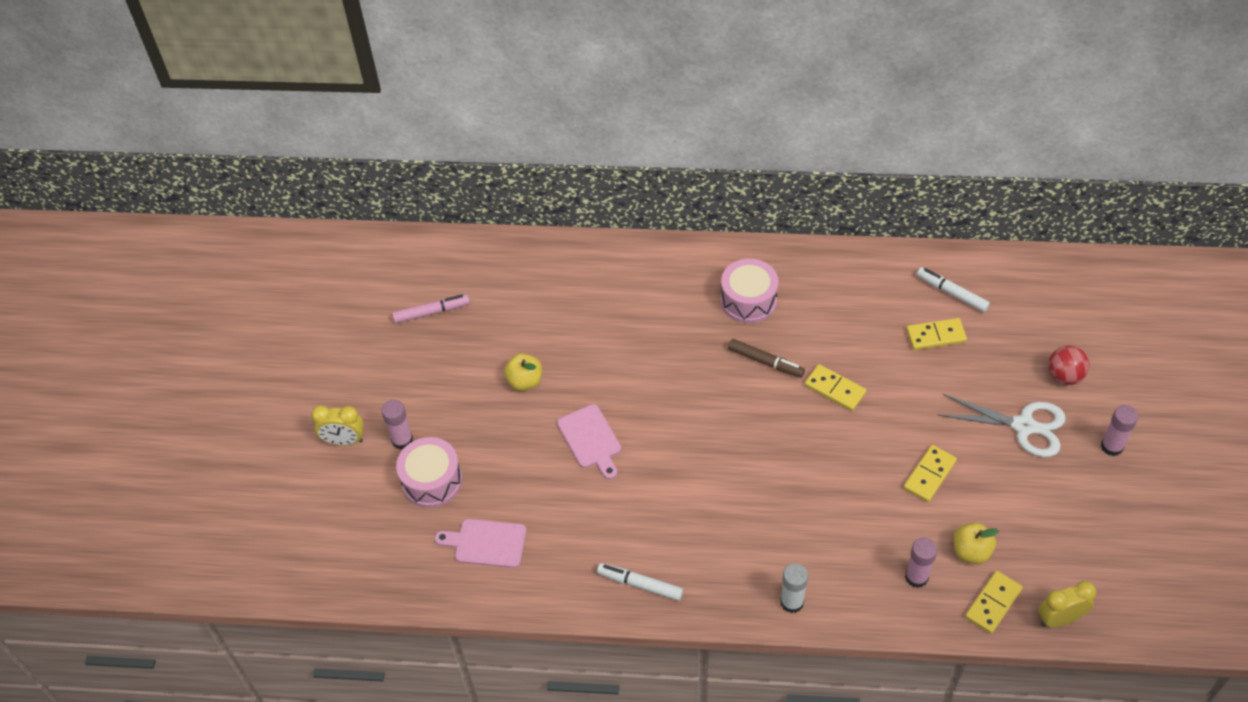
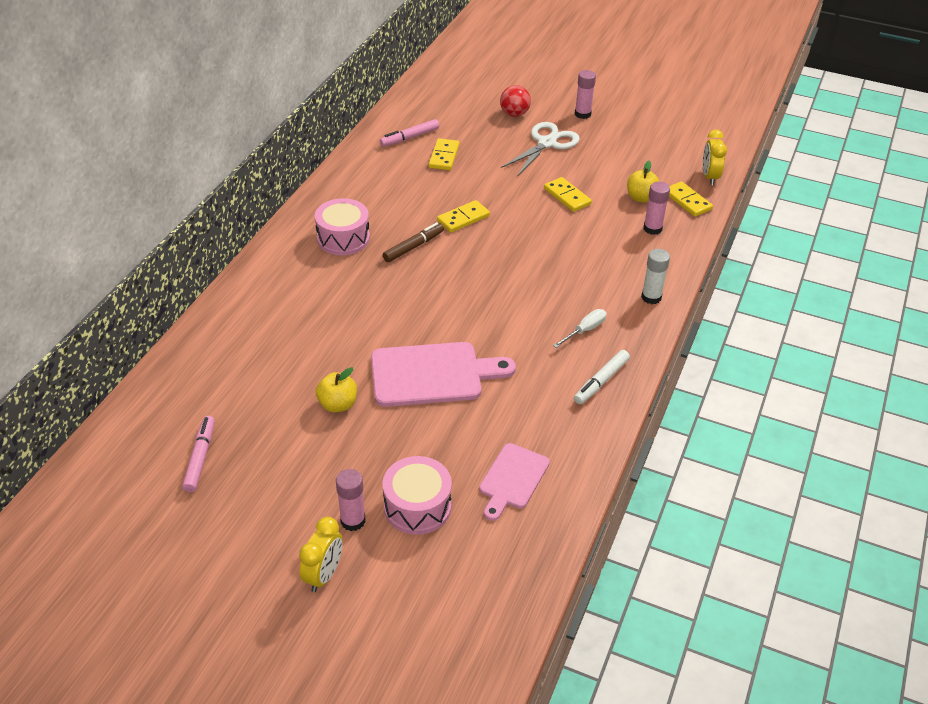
camera: 75 degrees left, 10 degrees down
pink cutting board [557,404,621,479] -> pink cutting board [371,342,516,407], size x1.65
white marker [917,267,990,312] -> pink marker [380,119,439,147]
none -> white screwdriver [553,309,607,348]

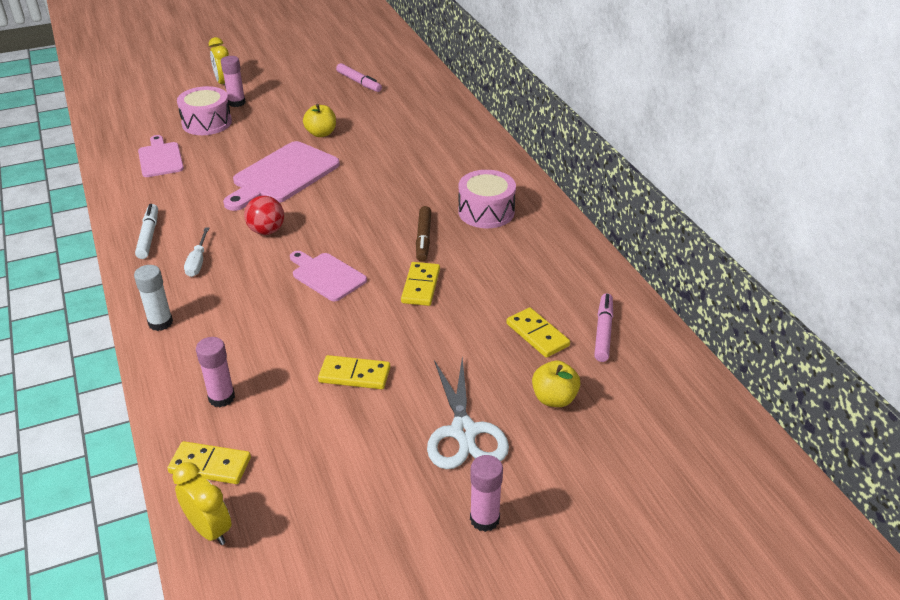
camera: 135 degrees right, 5 degrees down
red ball [500,85,531,117] -> red ball moved to [244,196,284,235]
yellow apple [627,161,660,203] -> yellow apple moved to [532,361,580,407]
none -> pink cutting board [290,251,367,301]

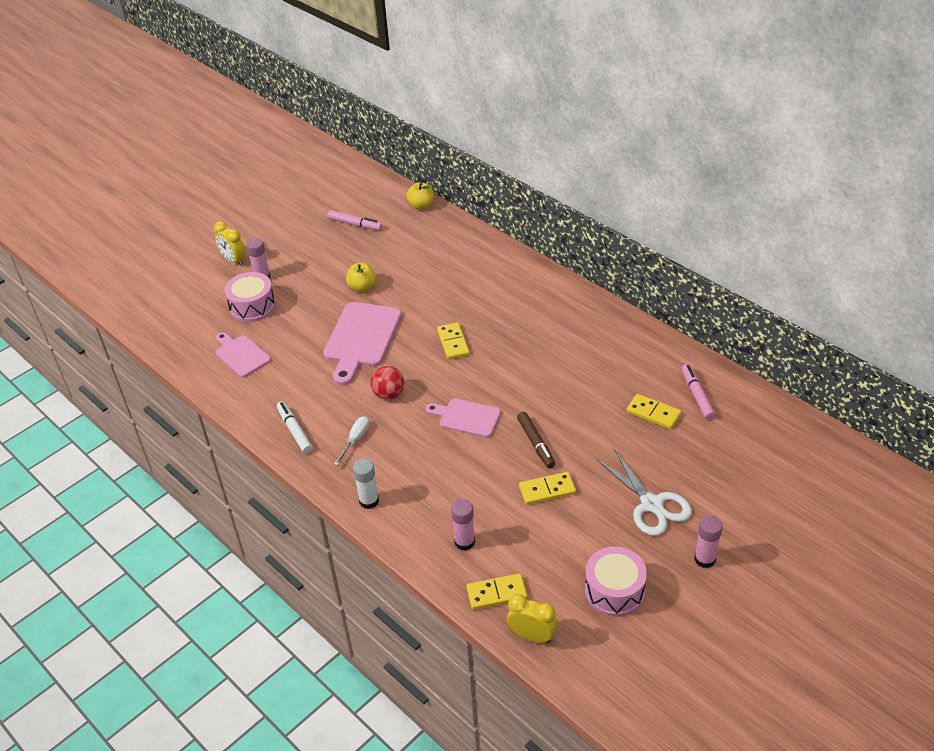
camera: 20 degrees left, 5 degrees up
white screwdriver [184,228,209,277] -> white screwdriver turned 135 degrees counterclockwise [334,416,369,466]
yellow domino [401,262,440,306] -> yellow domino moved to [437,322,470,360]
brown marker [416,206,431,262] -> brown marker moved to [517,412,555,468]
pink drum [458,170,516,228] -> pink drum moved to [585,547,647,617]
yellow apple [532,361,580,407] -> yellow apple moved to [406,182,434,210]

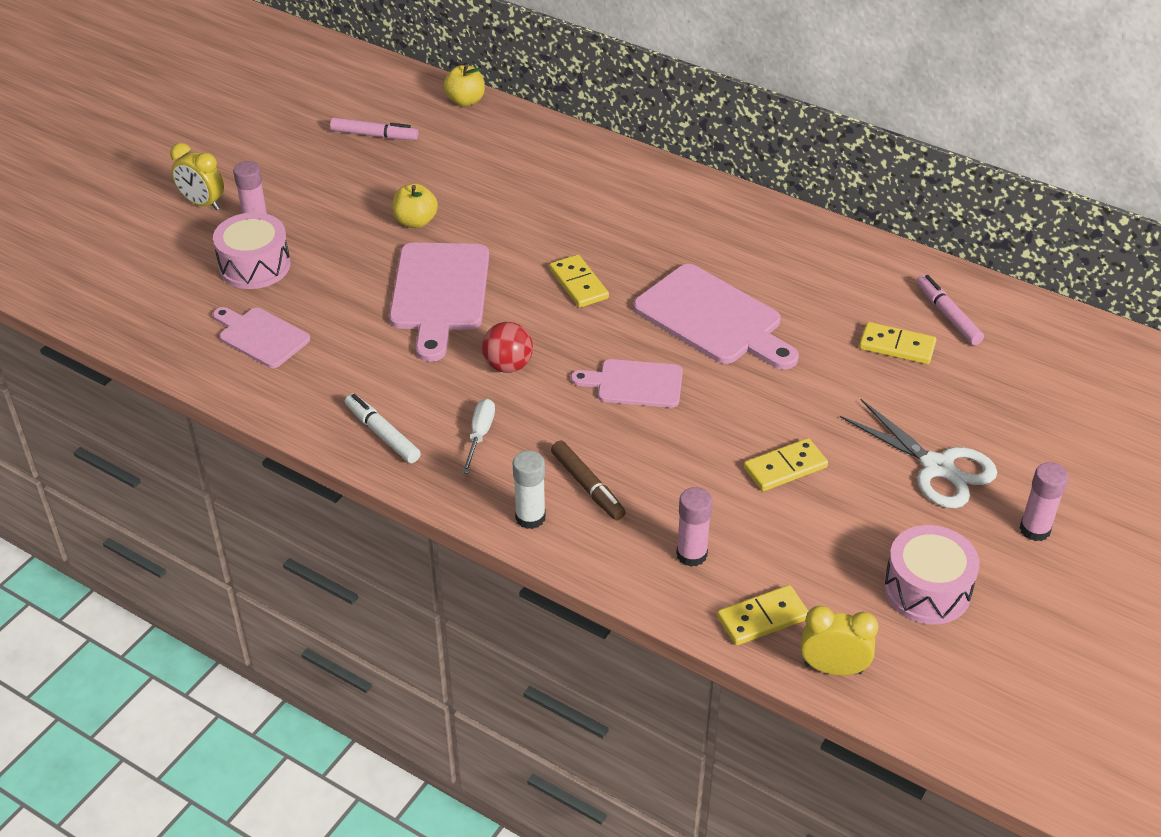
camera: 15 degrees left, 0 degrees up
brown marker [517,412,555,468] -> brown marker moved to [551,441,626,520]
none -> pink cutting board [633,264,799,370]

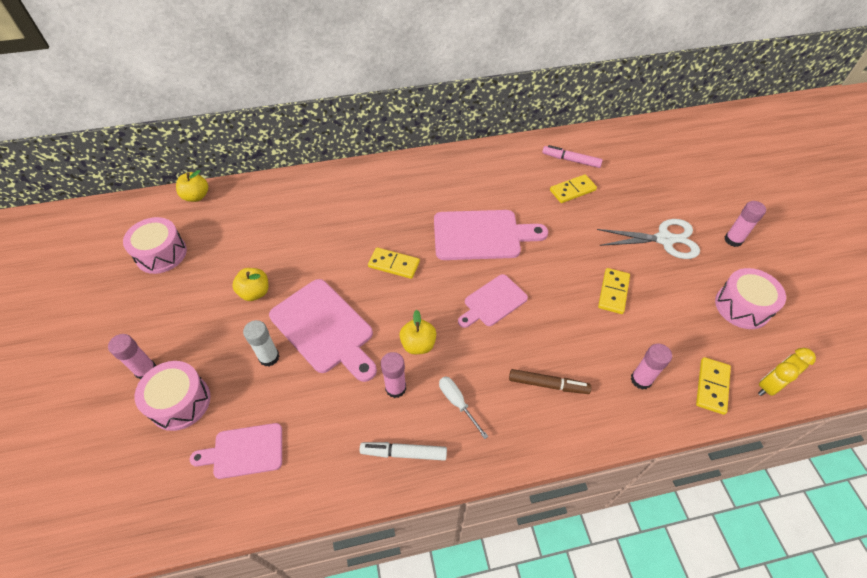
camera: 45 degrees left, 10 degrees up
yellow clock [170,143,224,210] -> none
pink marker [330,118,418,140] -> pink drum [123,217,187,274]
red ball [482,322,533,373] -> yellow apple [399,310,437,354]
white glue stick [513,450,546,529] -> white glue stick moved to [243,320,279,366]
none -> pink glue stick [381,352,406,398]

